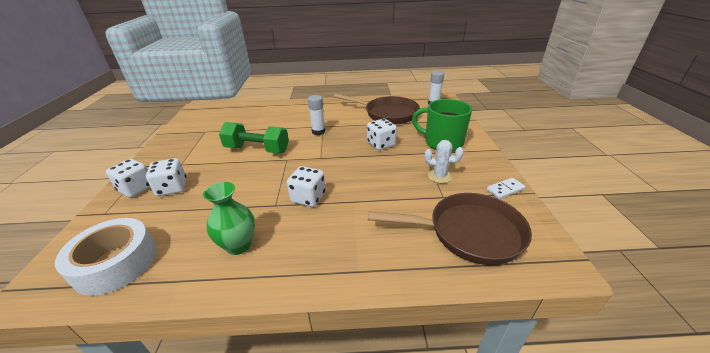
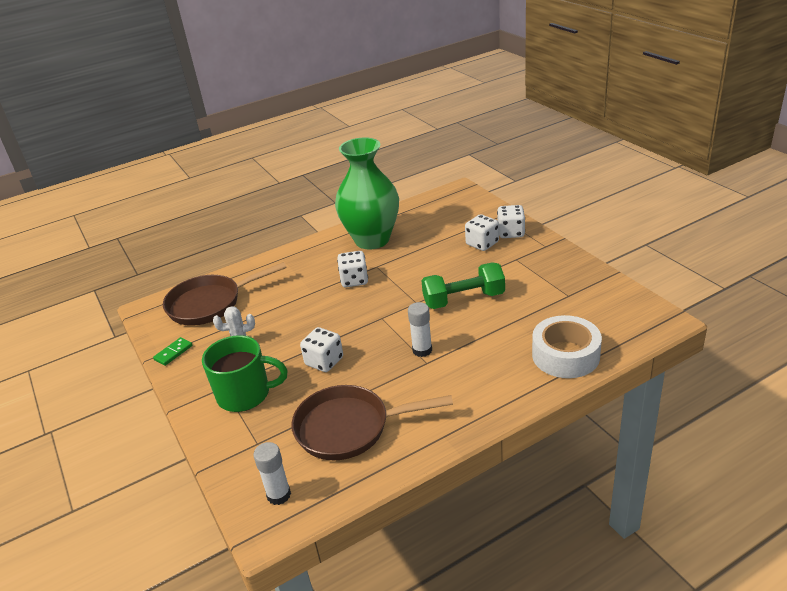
camera: 155 degrees right, 0 degrees up
white tape [55,218,157,296] -> white tape moved to [532,315,602,378]
green vase [203,182,255,255] -> green vase [335,137,399,249], size x1.97
white domino [486,178,526,199] -> green domino [153,337,193,366]

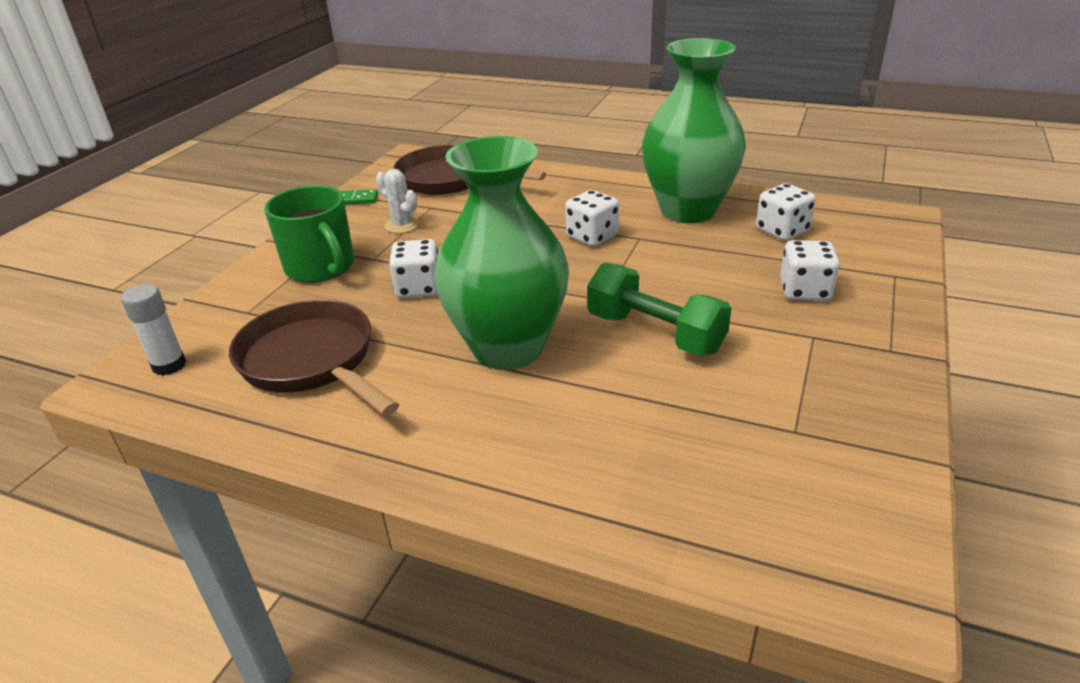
camera: 50 degrees right, 0 degrees up
white glue stick [408,302,432,357] -> green vase [434,136,569,370]
white dice [497,205,525,238] -> white dice moved to [756,183,816,240]
white tape [532,315,602,378] -> none

